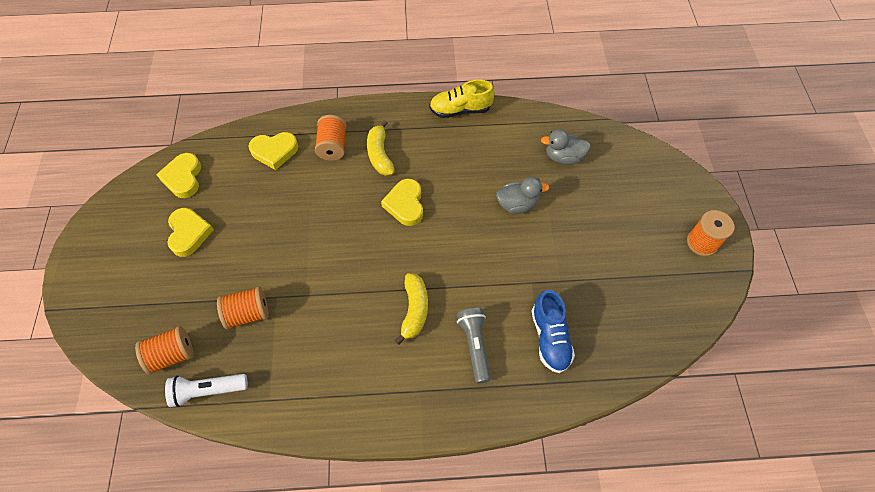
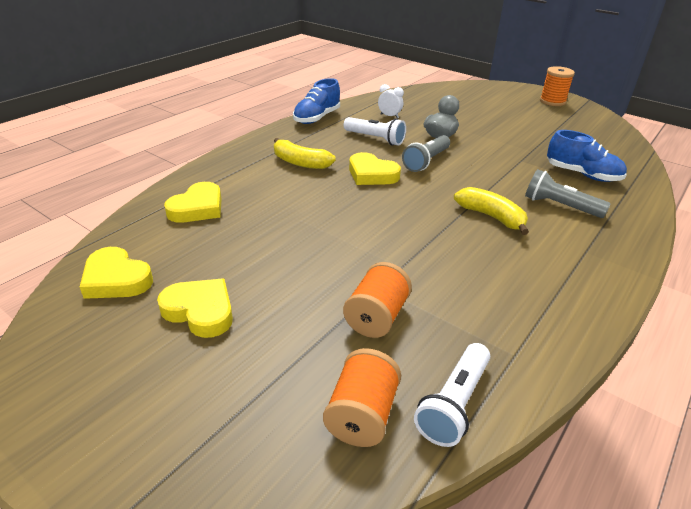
camera: 50 degrees left, 25 degrees down
orange spool [315,115,347,161] -> none
yellow shoe [429,79,494,118] -> blue shoe [293,78,340,124]
grey duck [541,129,591,165] -> none
none -> white flashlight [344,117,406,145]
none -> white clock [378,84,404,119]
none -> grey flashlight [402,135,450,172]

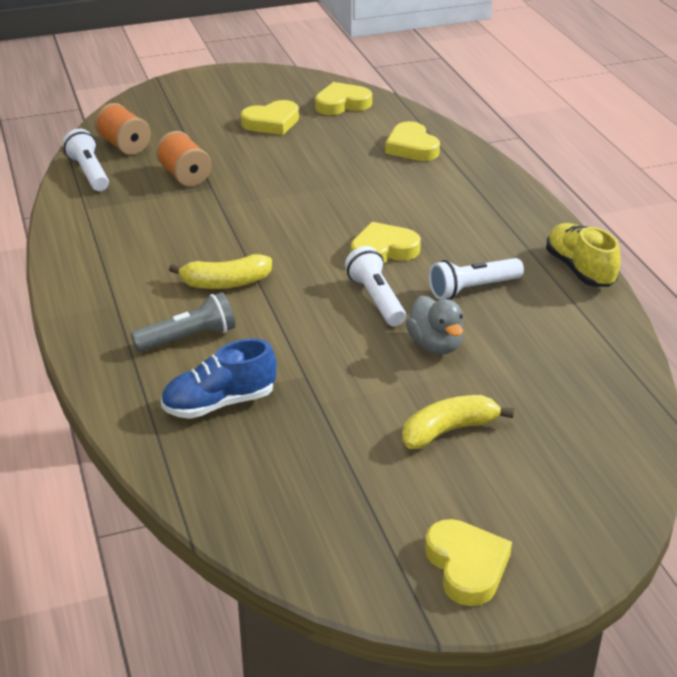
camera: 125 degrees right, 0 degrees up
yellow banana [274,138,336,169] -> yellow banana moved to [402,395,514,449]
blue shoe [293,78,340,124] -> yellow shoe [546,223,620,287]
white clock [378,84,404,119] -> none
grey flashlight [402,135,450,172] -> white flashlight [345,246,406,326]
orange spool [540,66,575,106] -> yellow heart [425,519,512,606]

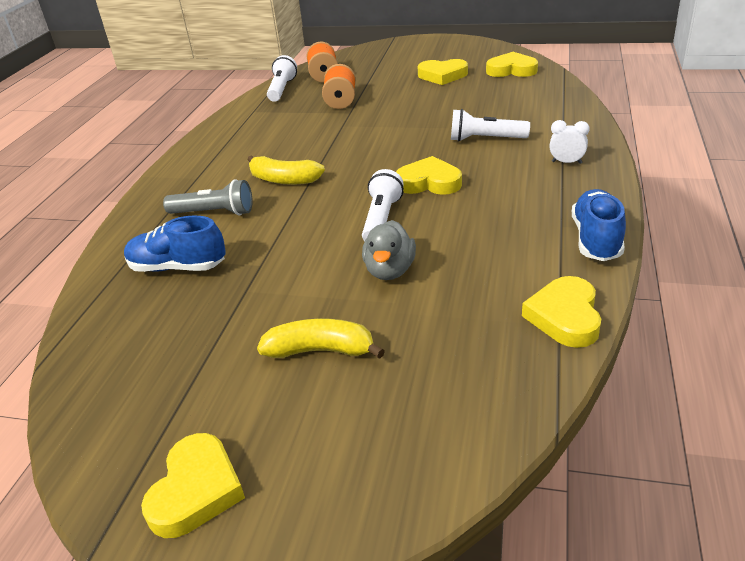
camera: 35 degrees right, 0 degrees up
yellow heart [385,121,440,161] -> yellow heart moved to [522,276,601,348]
white flashlight [429,258,524,299] -> white flashlight moved to [451,109,530,142]
yellow shoe [546,223,620,287] -> blue shoe [572,189,626,261]
none -> white clock [550,120,590,164]

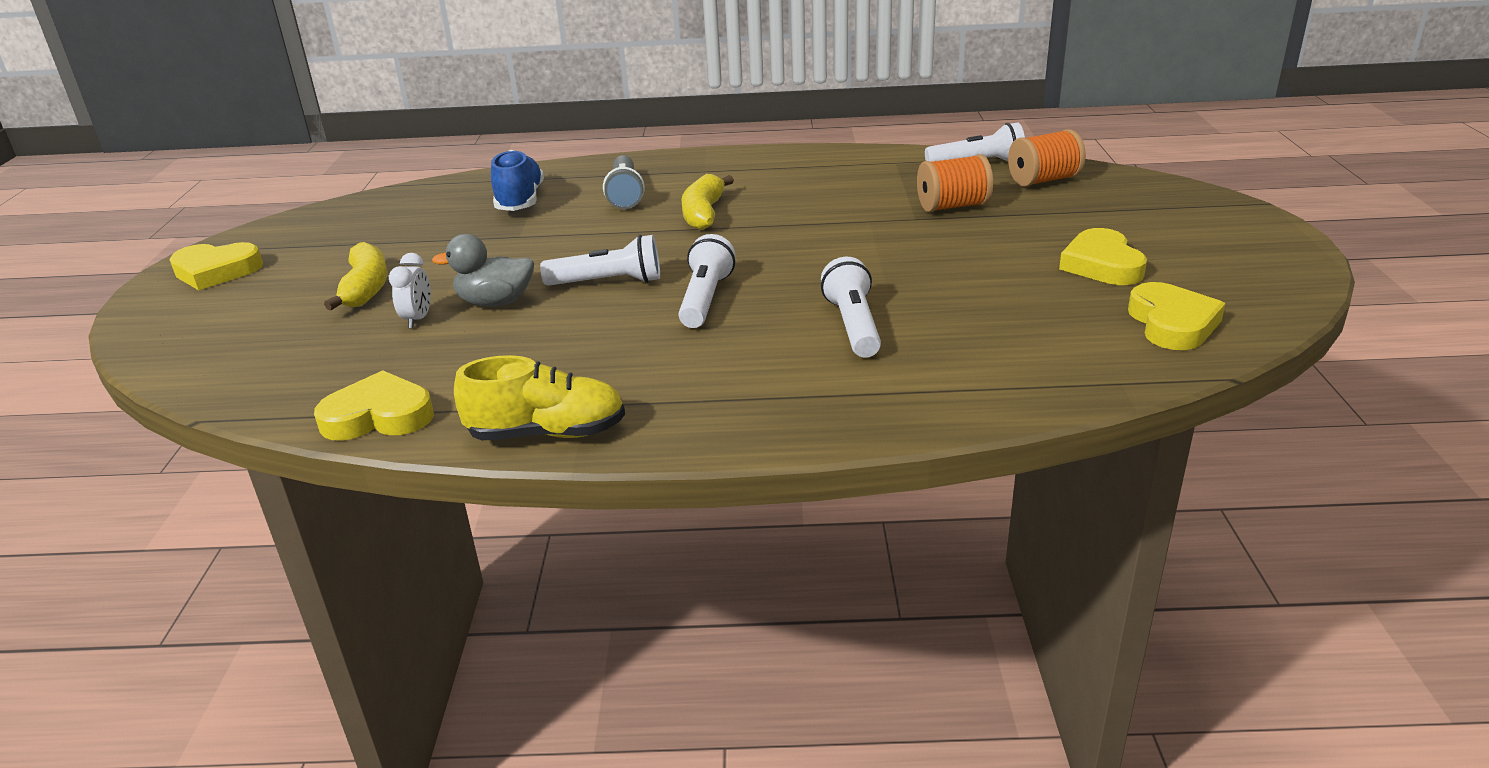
camera: 75 degrees right, 5 degrees down
yellow heart [396,156,462,195] -> white flashlight [679,234,735,328]
white clock [550,120,590,164] -> white clock moved to [389,253,431,328]
blue shoe [572,189,626,261] -> yellow shoe [454,355,625,440]

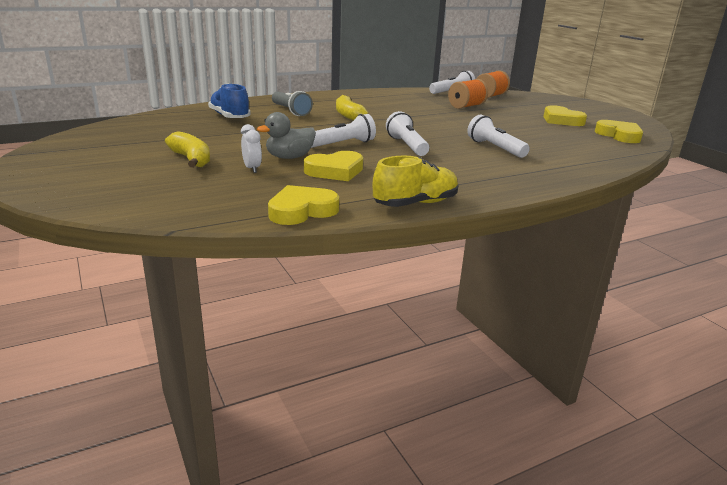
camera: 30 degrees left, 5 degrees down
yellow heart [169,242,263,290] -> yellow heart moved to [304,151,363,181]

